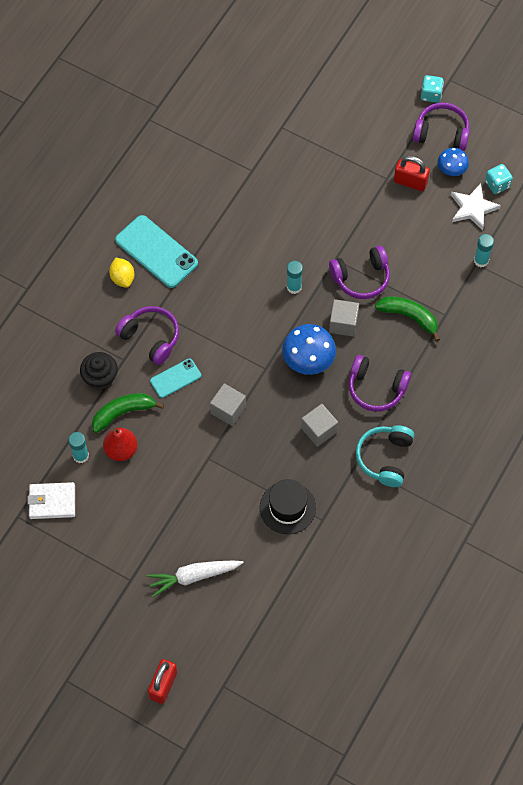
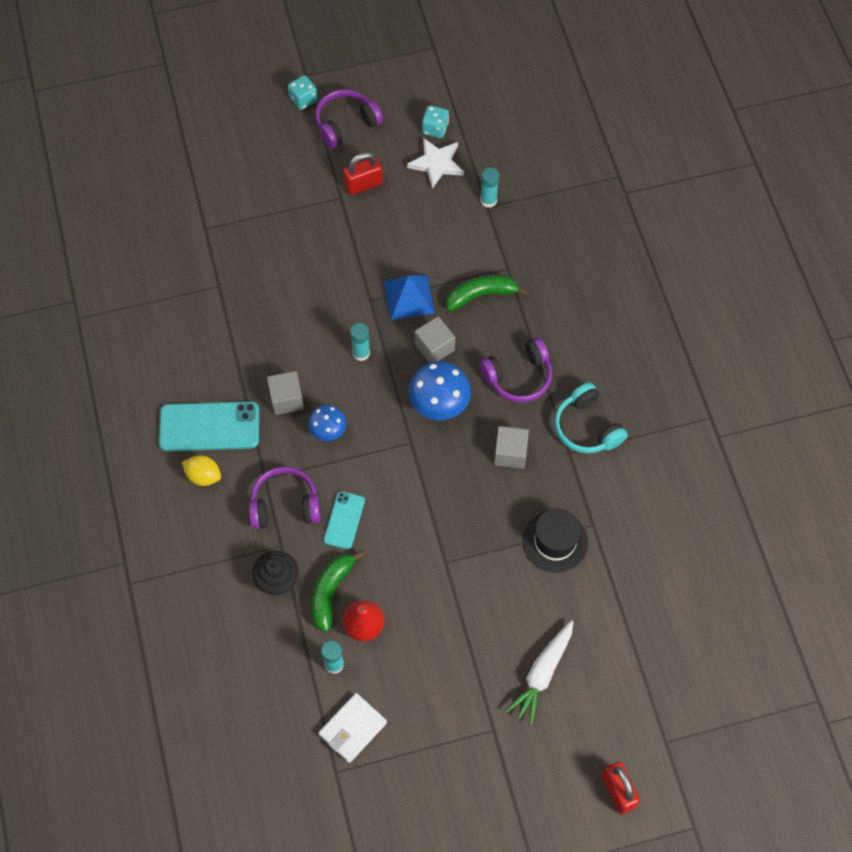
camera: 45 degrees left, 0 degrees up
grey cube [210,383,246,426] -> grey cube moved to [267,371,304,415]
purple headphones [329,246,390,299] -> blue pyramid [384,275,435,320]
blue mushroom [438,148,469,176] -> blue mushroom moved to [308,405,347,441]

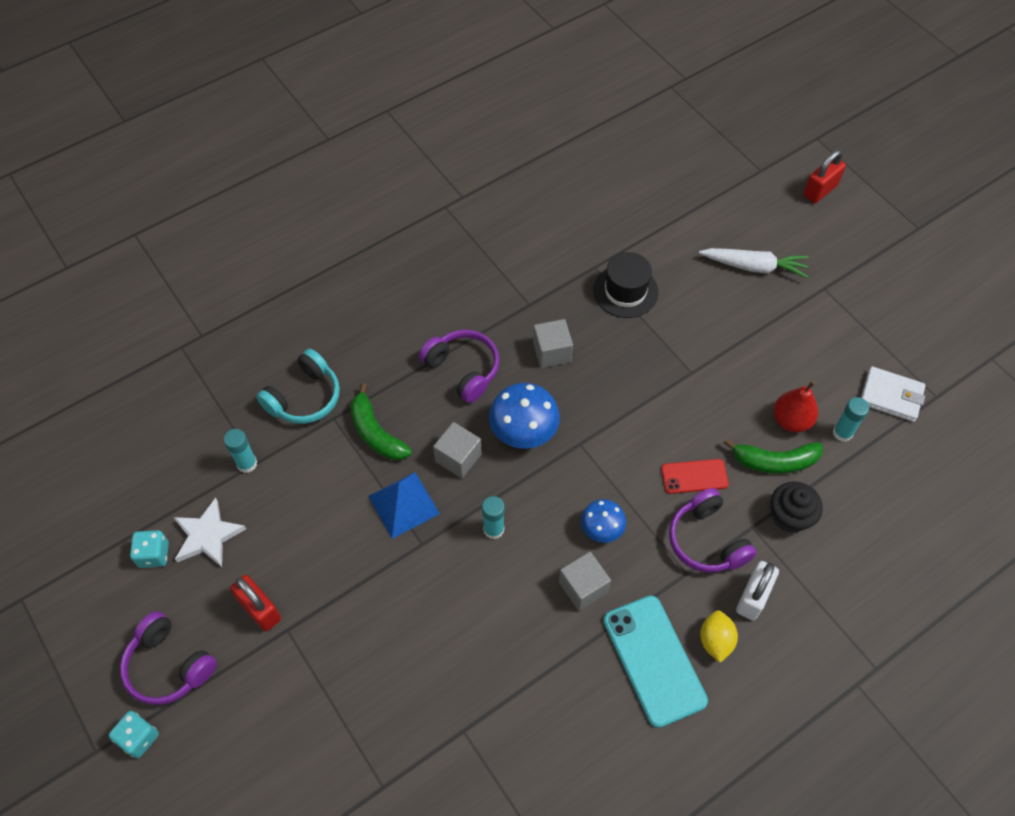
camera: 110 degrees left, 5 degrees down
turquoise phone [324,491,365,549] -> red phone [661,459,729,494]
turquoise headphones [554,383,628,454] -> turquoise headphones moved to [256,348,340,424]
none -> white padlock [736,561,779,620]

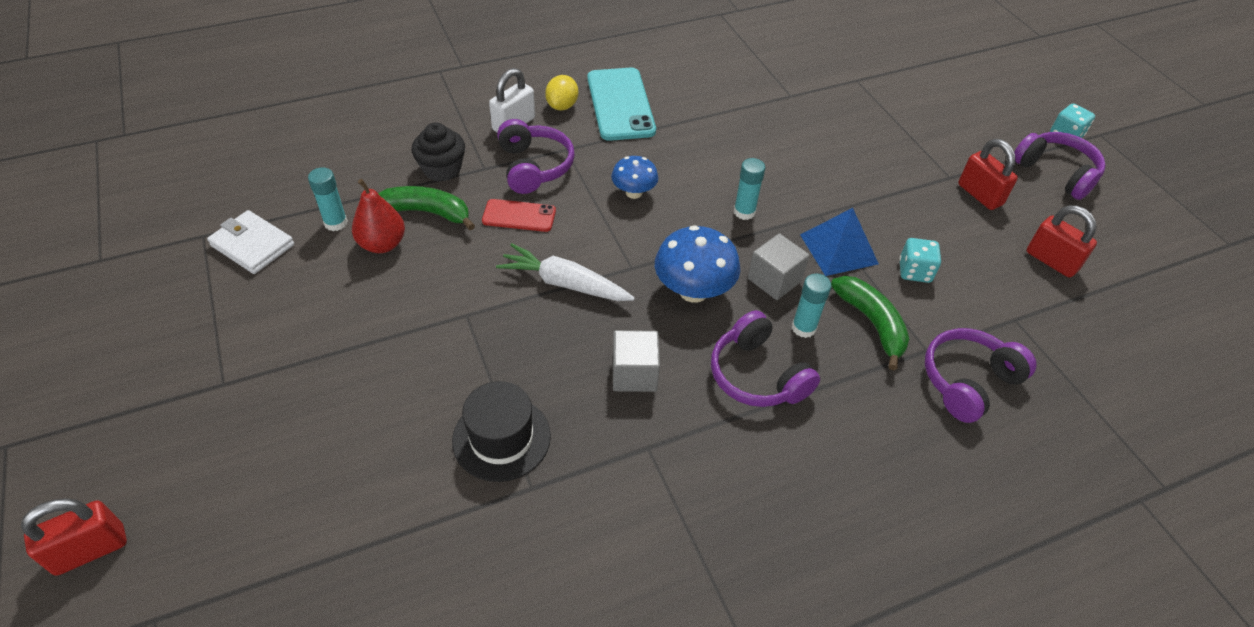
camera: 170 degrees left, 10 degrees down
turquoise dice [130,530,169,568] -> turquoise dice moved to [899,238,941,283]
white star [173,497,246,567] -> red padlock [1027,205,1097,278]
turquoise glue stick [224,429,257,473] -> turquoise glue stick moved to [792,274,831,338]
turquoise headphones [256,348,340,424] -> purple headphones [925,328,1037,423]
grey cube [559,552,611,611] -> none
white carrot [699,248,809,278] -> white carrot moved to [496,243,635,301]

